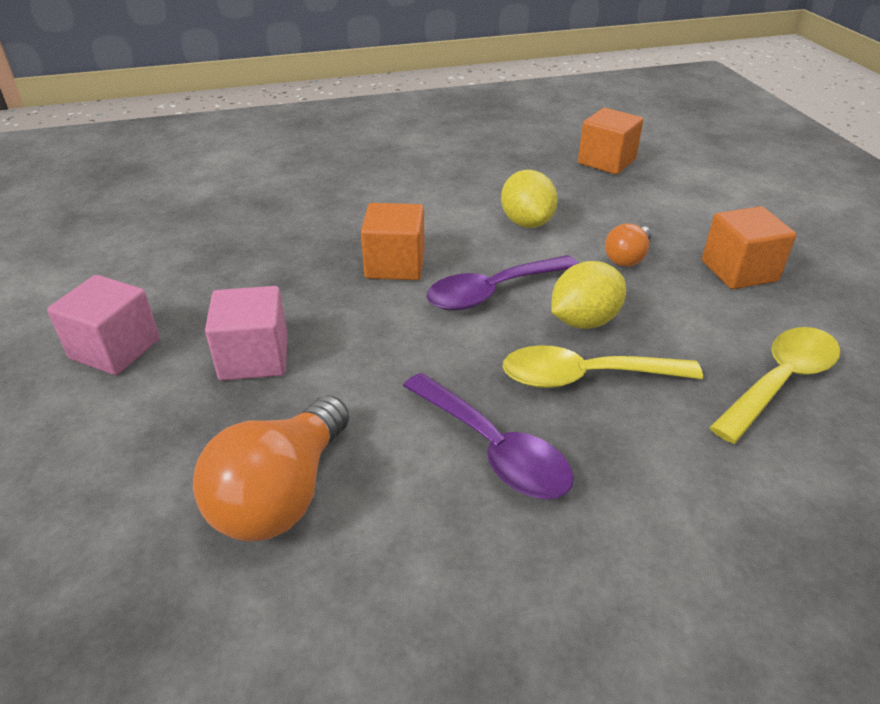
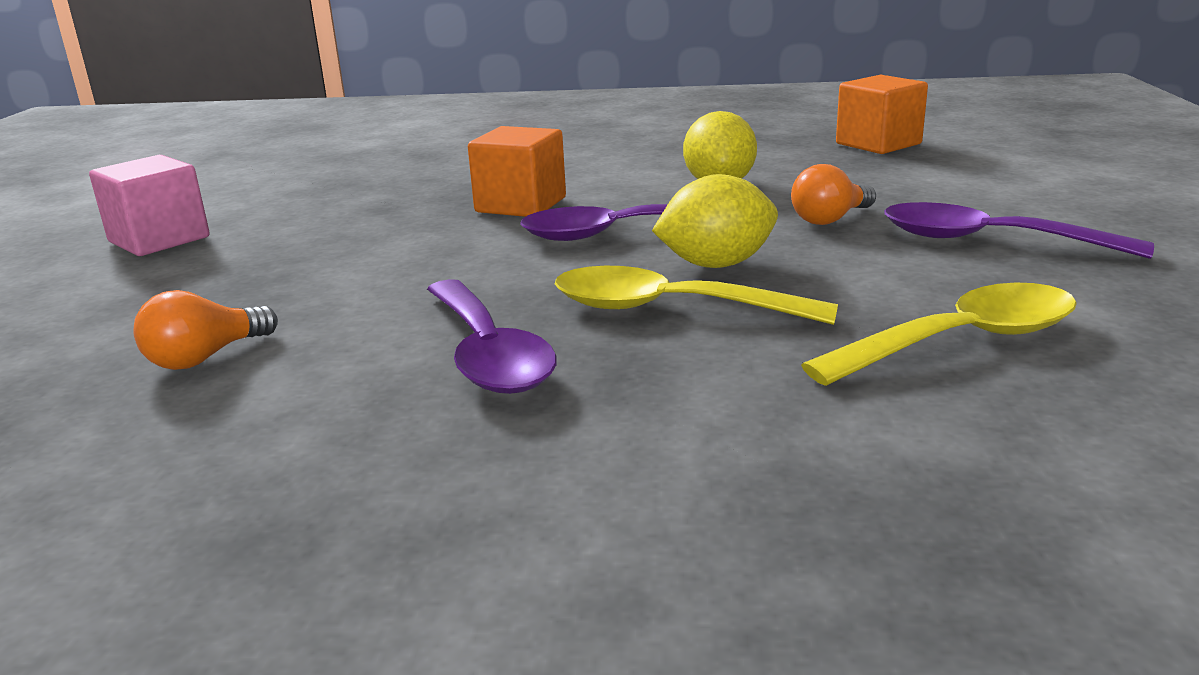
camera: 20 degrees right, 15 degrees down
orange light bulb [193,395,349,541] -> orange light bulb [133,290,278,370], size x0.55
pink cube [205,286,288,381] -> none
orange cube [702,206,796,289] -> purple spoon [884,202,1154,259]

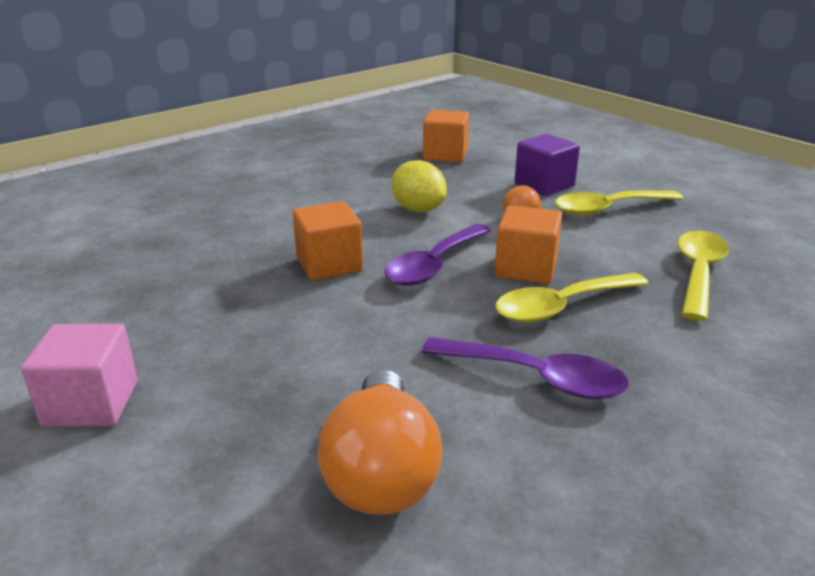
camera: 45 degrees left, 5 degrees up
orange light bulb [133,290,278,370] -> orange light bulb [317,369,442,515], size x1.82
yellow lemon [652,174,778,268] -> orange cube [495,205,562,284]
purple spoon [884,202,1154,259] -> yellow spoon [555,191,683,216]
none -> purple cube [515,134,580,196]

